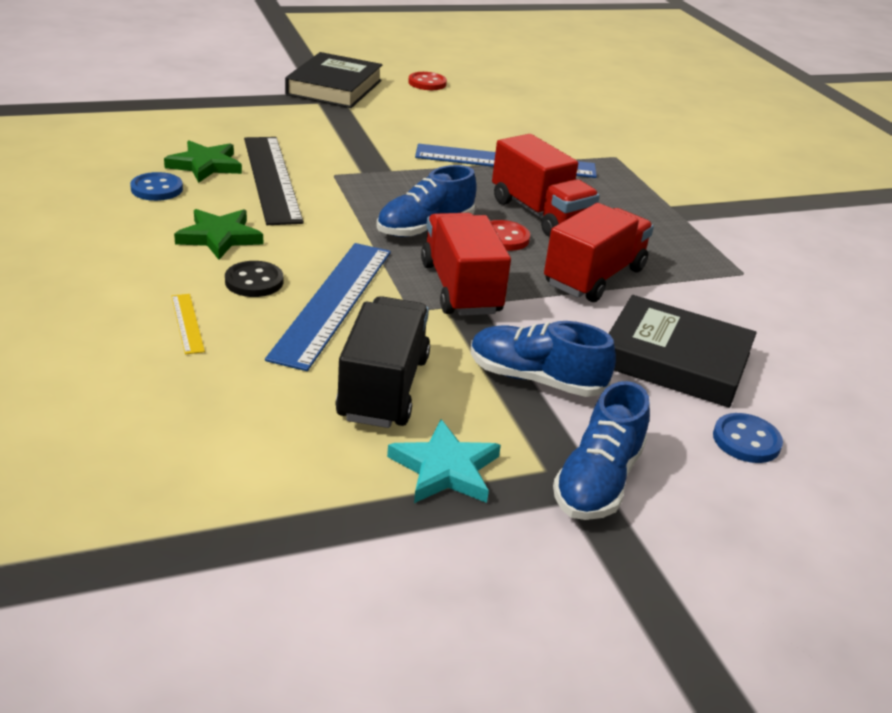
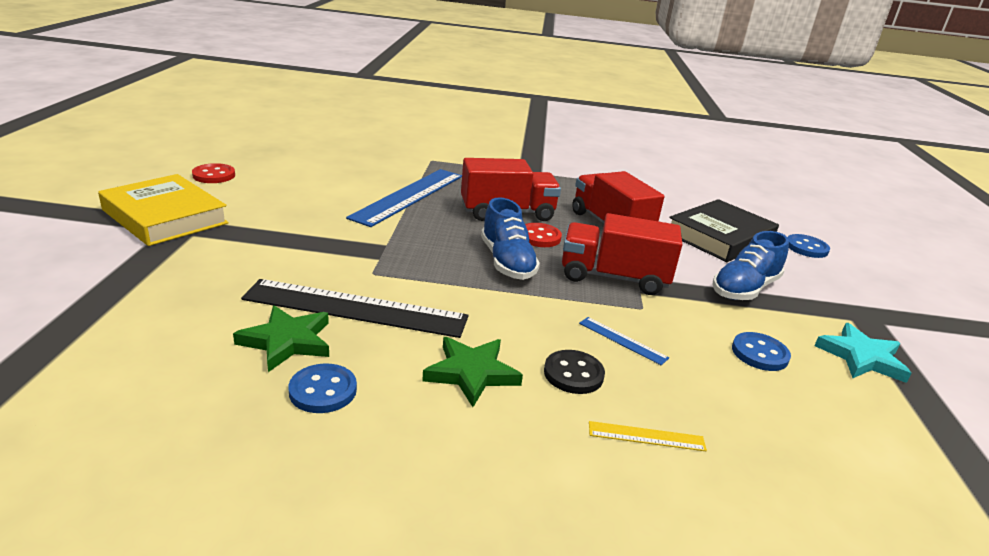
camera: 65 degrees left, 5 degrees down
blue ruler [265,243,391,371] -> blue ruler [579,317,669,365], size x0.42
black book [285,52,382,108] -> yellow book [98,174,229,246]
black truck [336,296,430,428] -> blue button [732,332,791,371]
blue shoe [553,381,650,520] -> none

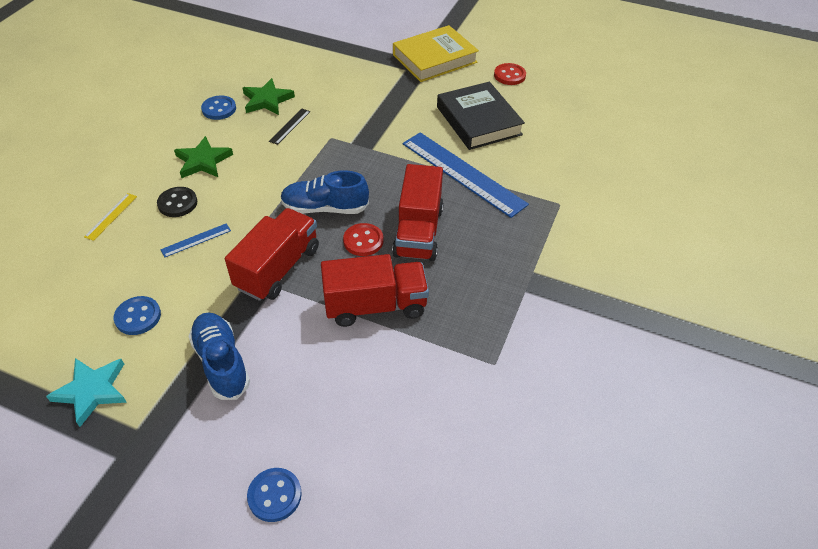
camera: 110 degrees right, 20 degrees up
black ruler [241,279,468,338] -> black ruler [269,109,310,145], size x0.42
black book [669,199,779,262] -> black book moved to [437,82,525,150]

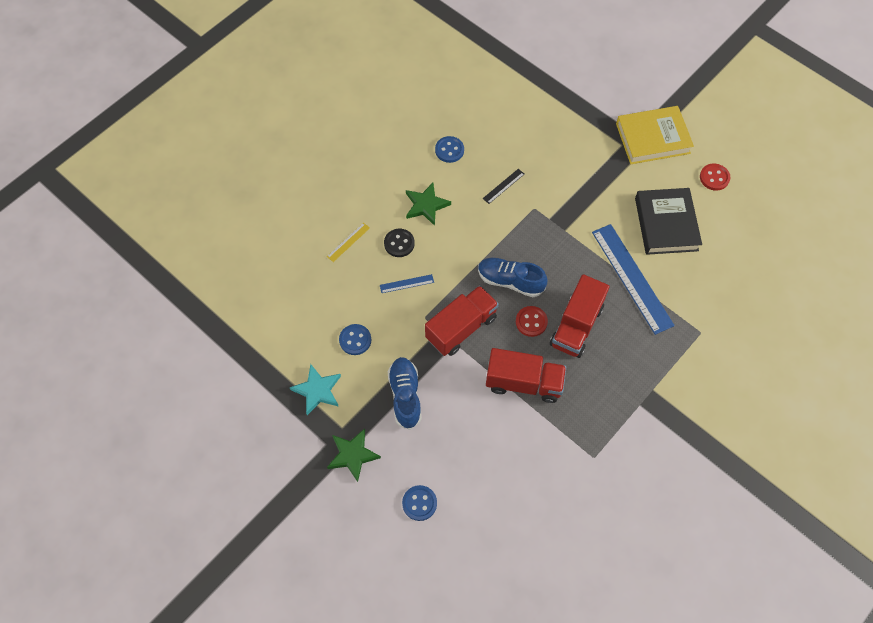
camera: 20 degrees right, 15 degrees up
green star [243,78,295,115] -> green star moved to [327,428,381,482]

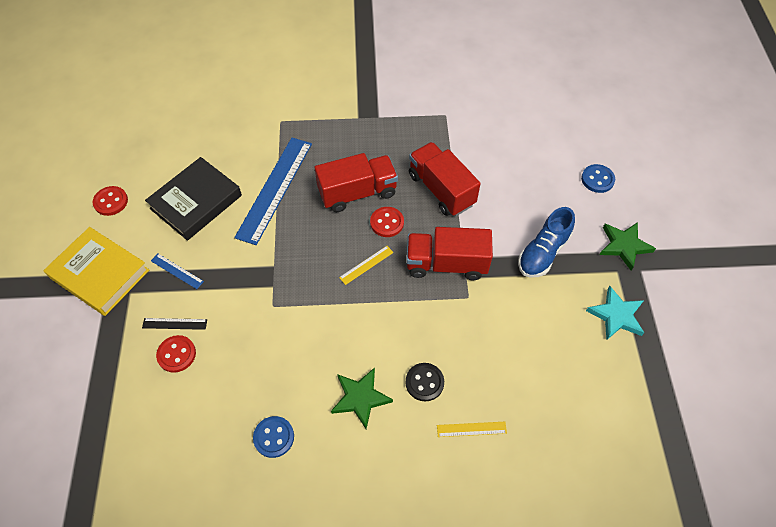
camera: 135 degrees left, 5 degrees down
blue button [339,324,371,355] -> none
blue ruler [380,274,434,293] -> blue ruler moved to [151,254,204,289]
blue shoe [478,258,548,297] -> yellow ruler [339,246,394,285]
black ruler [483,169,524,204] -> black ruler moved to [142,318,207,330]
none -> red button [156,335,196,373]

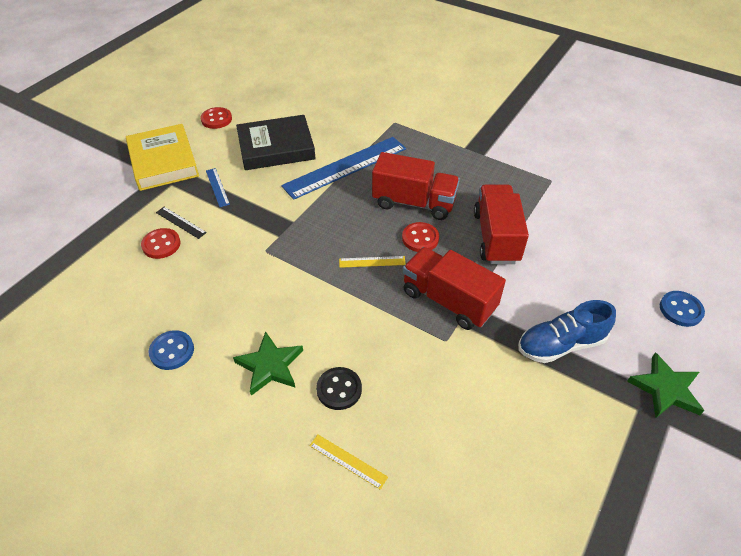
camera: 35 degrees right, 10 degrees down
turquoise star [586,286,644,341] -> none

